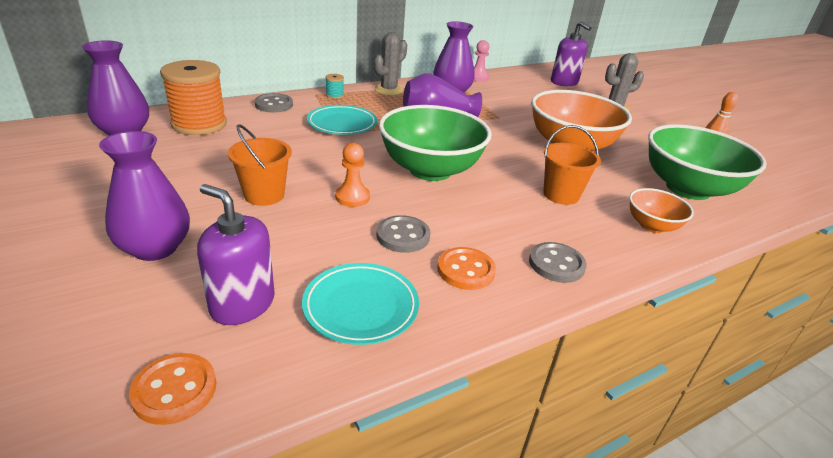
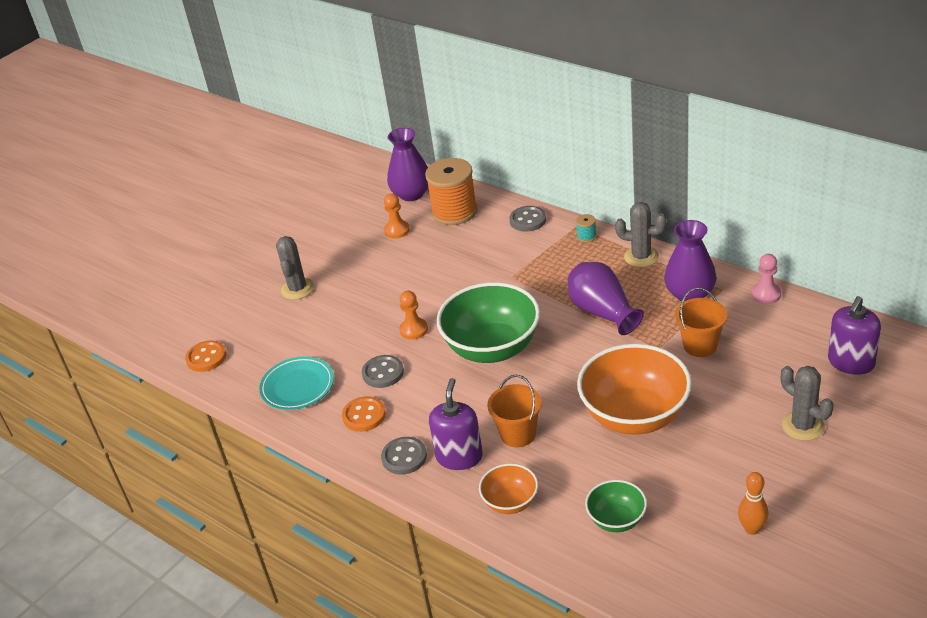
camera: 75 degrees right, 5 degrees up
purple vase [99,131,190,261] -> grey cactus [276,236,314,300]
purple soap dispenser [197,184,275,325] -> purple soap dispenser moved to [429,378,483,470]
orange bucket [228,124,292,206] -> orange bucket moved to [675,287,727,357]
turquoise plate [307,105,377,135] -> none
green bowl [648,124,767,200] -> green bowl [585,480,647,532], size x0.50
none -> orange pawn [384,193,410,239]

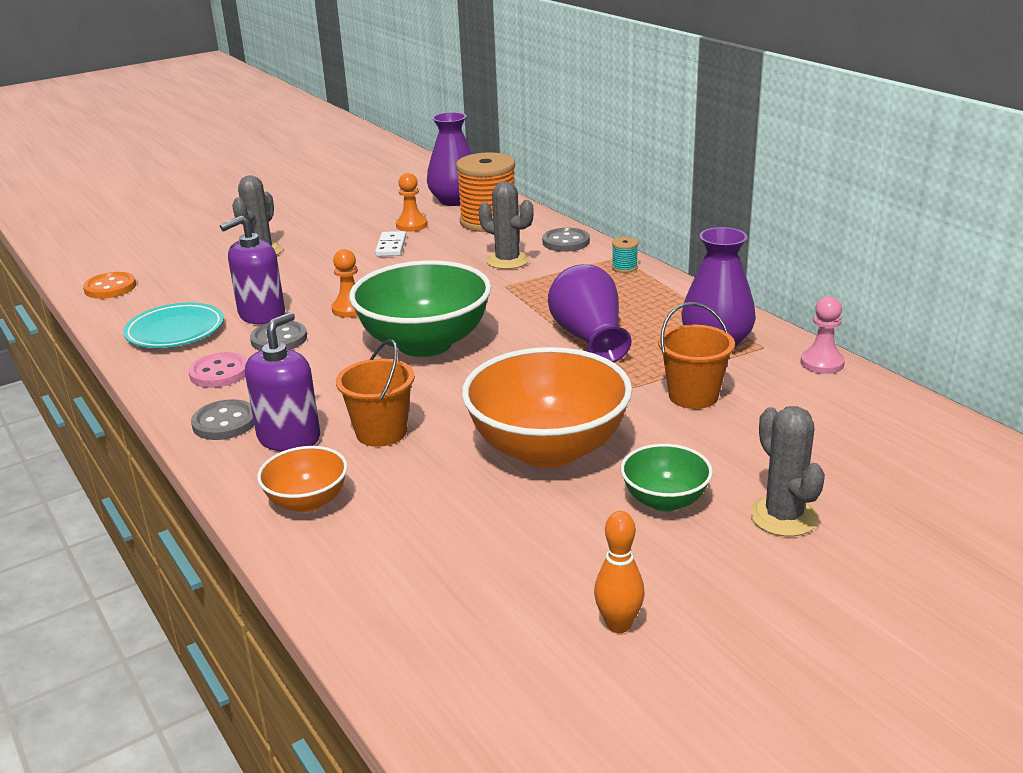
camera: 15 degrees right, 10 degrees down
orange button [342,396,386,432] -> pink button [188,352,248,388]
green bowl [585,480,647,532] -> green bowl moved to [621,444,713,512]
grey cactus [615,202,667,267] -> grey cactus moved to [479,181,534,269]
purple soap dispenser [828,296,881,375] -> purple soap dispenser moved to [220,216,285,325]
none -> white domino [375,231,406,256]

